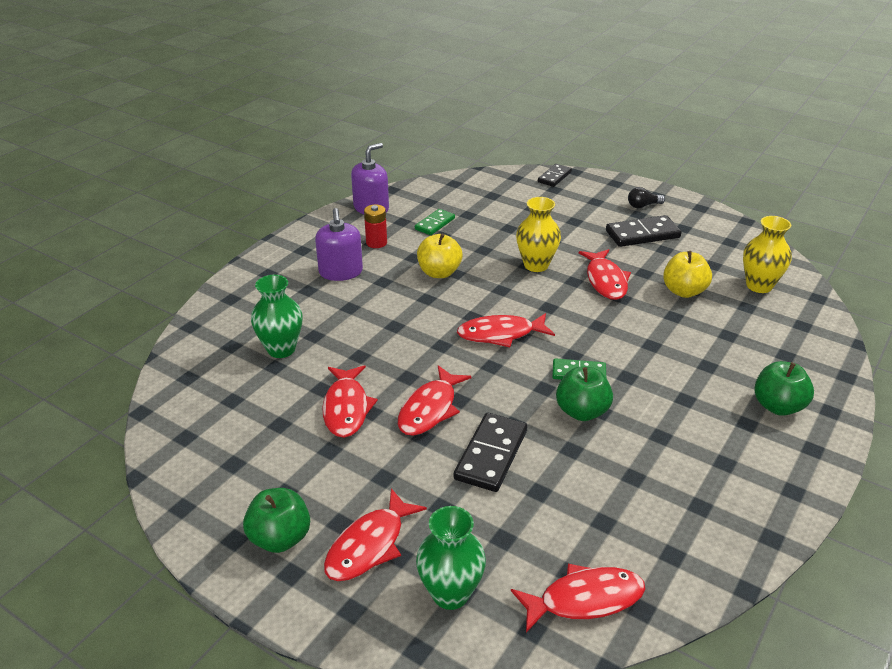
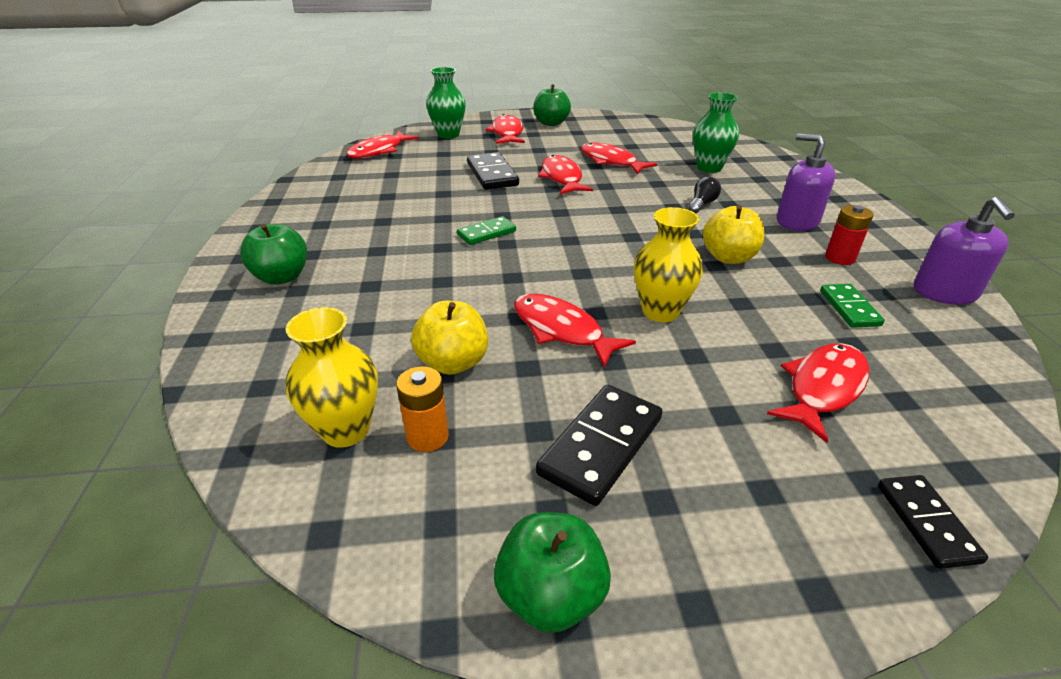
camera: 140 degrees right, 0 degrees up
red fish [457,313,555,347] -> red fish moved to [767,343,869,443]
green apple [556,367,613,421] -> green apple moved to [494,512,611,633]
black light bulb [628,187,665,208] -> black light bulb moved to [689,176,721,213]
none -> orange battery [396,366,449,452]

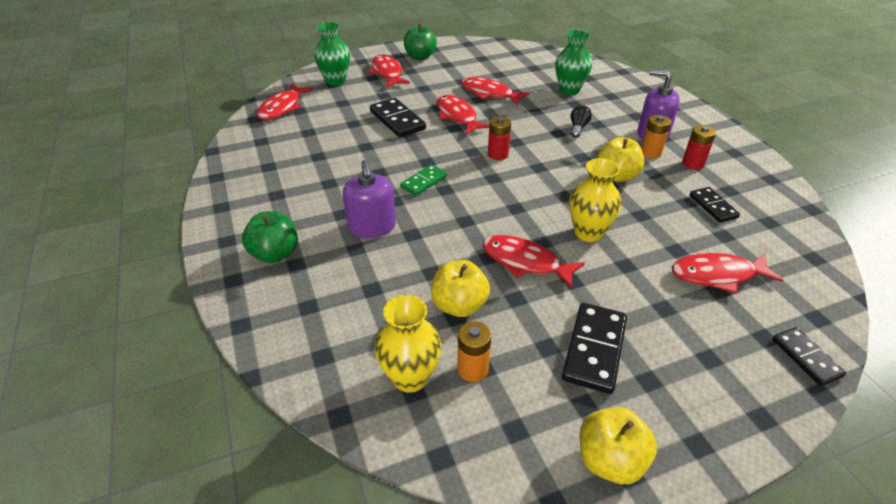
camera: 15 degrees left, 5 degrees up
green apple [494,512,611,633] -> yellow apple [580,407,657,484]
red fish [767,343,869,443] -> red fish turned 120 degrees counterclockwise [672,253,783,294]
green domino [820,284,885,328] -> black domino [690,187,740,223]
purple soap dispenser [914,197,1015,305] -> purple soap dispenser moved to [343,160,396,238]
none -> red battery [488,116,511,160]
none -> orange battery [641,115,671,159]

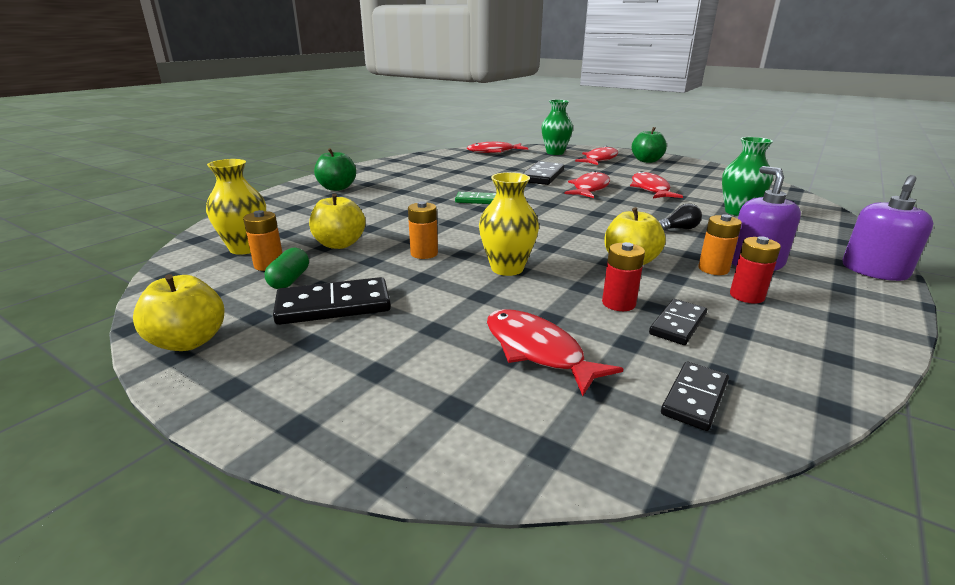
camera: 55 degrees right, 15 degrees down
purple soap dispenser [343,160,396,238] -> purple soap dispenser moved to [842,175,934,281]
red fish [482,235,585,289] -> orange battery [408,201,438,259]
red battery [488,116,511,160] -> red battery moved to [602,242,645,311]
black domino [772,327,846,386] -> black domino moved to [661,362,729,431]
none -> green capsule [265,248,309,289]

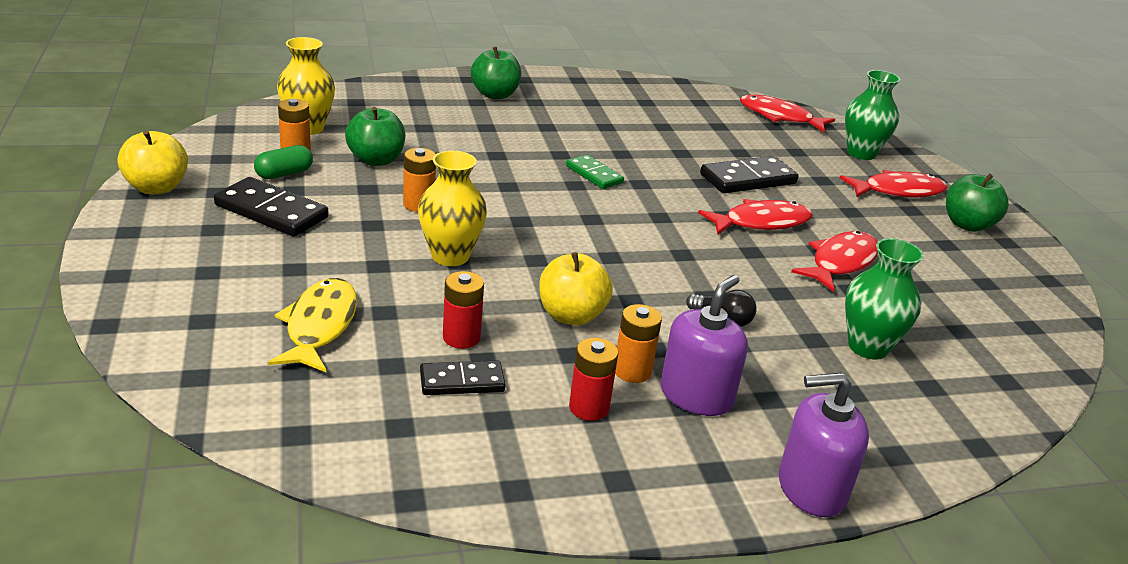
camera: 40 degrees right, 5 degrees up
yellow apple [309,193,366,249] -> green apple [345,107,405,166]
red fish [487,309,623,396] -> yellow fish [268,278,357,372]
black domino [661,362,729,431] -> none

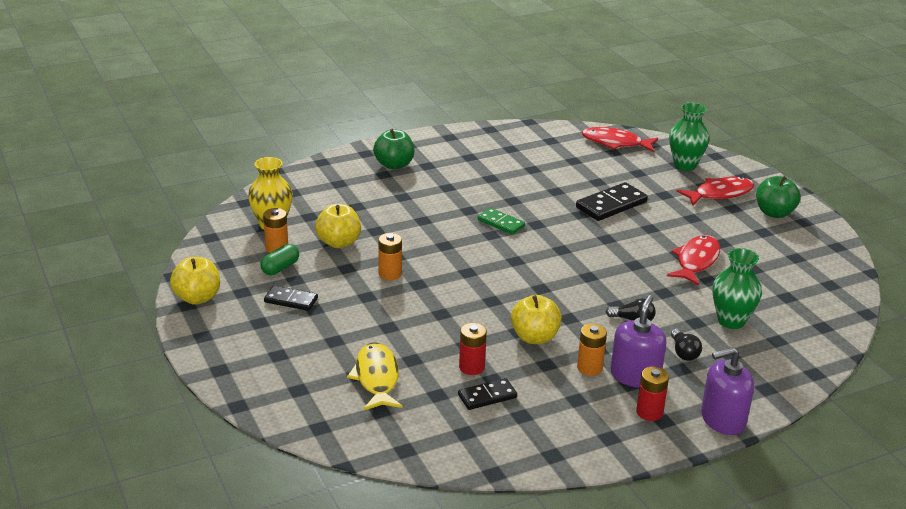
camera: 10 degrees left, 0 degrees up
black domino [214,177,328,237] -> black domino [264,285,318,311], size x0.63
green apple [345,107,405,166] -> yellow apple [315,204,361,248]
yellow vase [418,150,487,266] -> none
red battery [569,338,618,421] -> red battery moved to [636,367,669,421]
red fish [698,199,813,235] -> none
none -> black light bulb [671,328,702,361]

